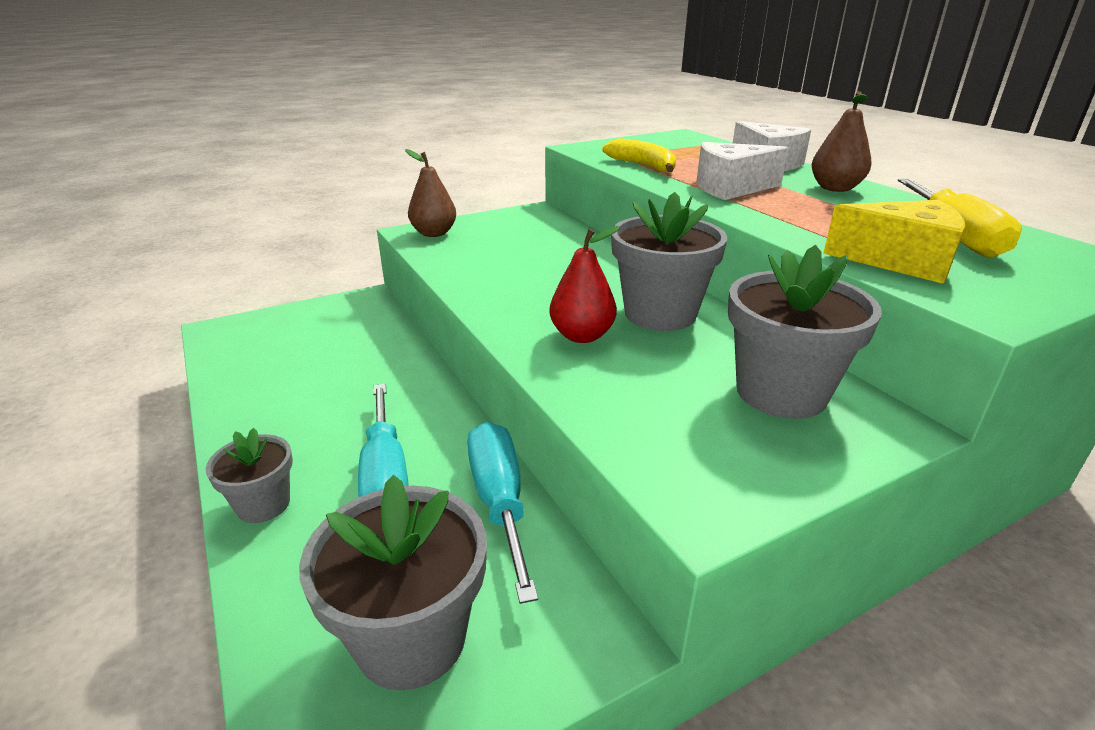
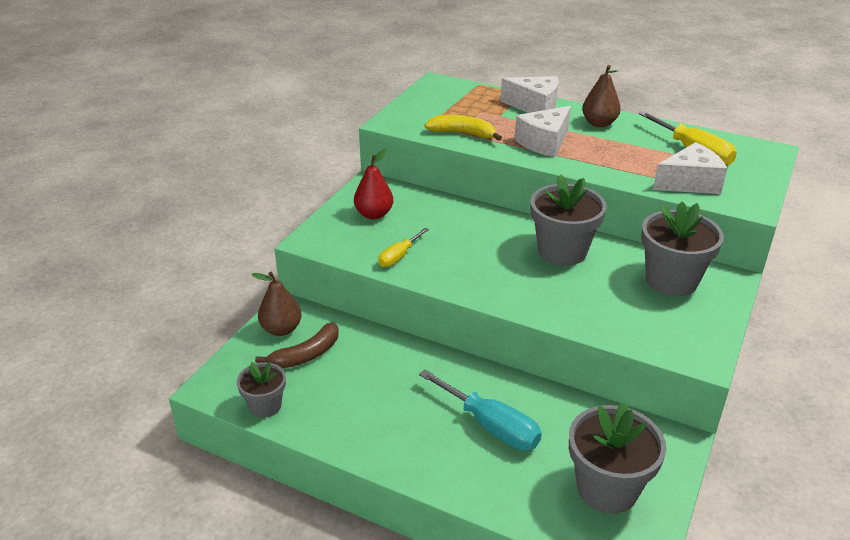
camera: 35 degrees left, 5 degrees up
grey flower pot [206,428,293,523] -> grey flower pot moved to [237,362,286,418]
brown pear [405,149,456,237] -> brown pear moved to [251,272,301,336]
turquoise screwdriver [467,421,538,604] -> none
red pear [549,226,620,343] -> red pear moved to [354,149,393,219]
yellow cheese [823,200,965,284] -> white cheese [653,142,727,194]
none -> brown banana [255,322,339,369]
none -> yellow screwdriver [378,228,429,267]

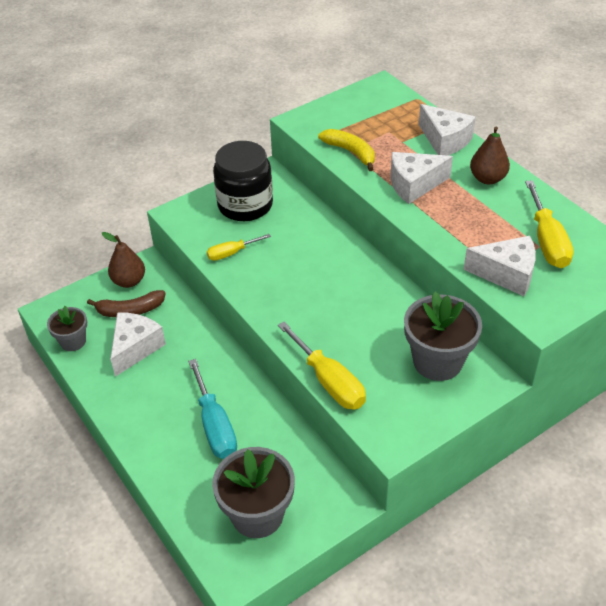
camera: 30 degrees right, 10 degrees up
red pear [354,149,393,219] -> black jar [213,141,273,221]
grey flower pot [530,174,607,266] -> none
none -> white cheese [110,312,166,377]
none -> yellow screwdriver [278,321,366,409]

